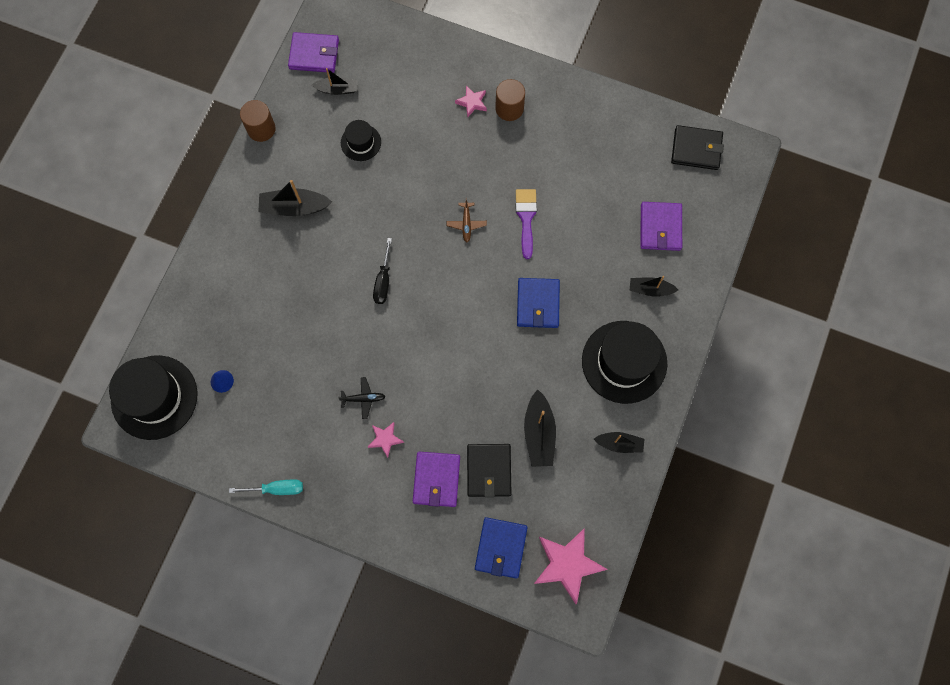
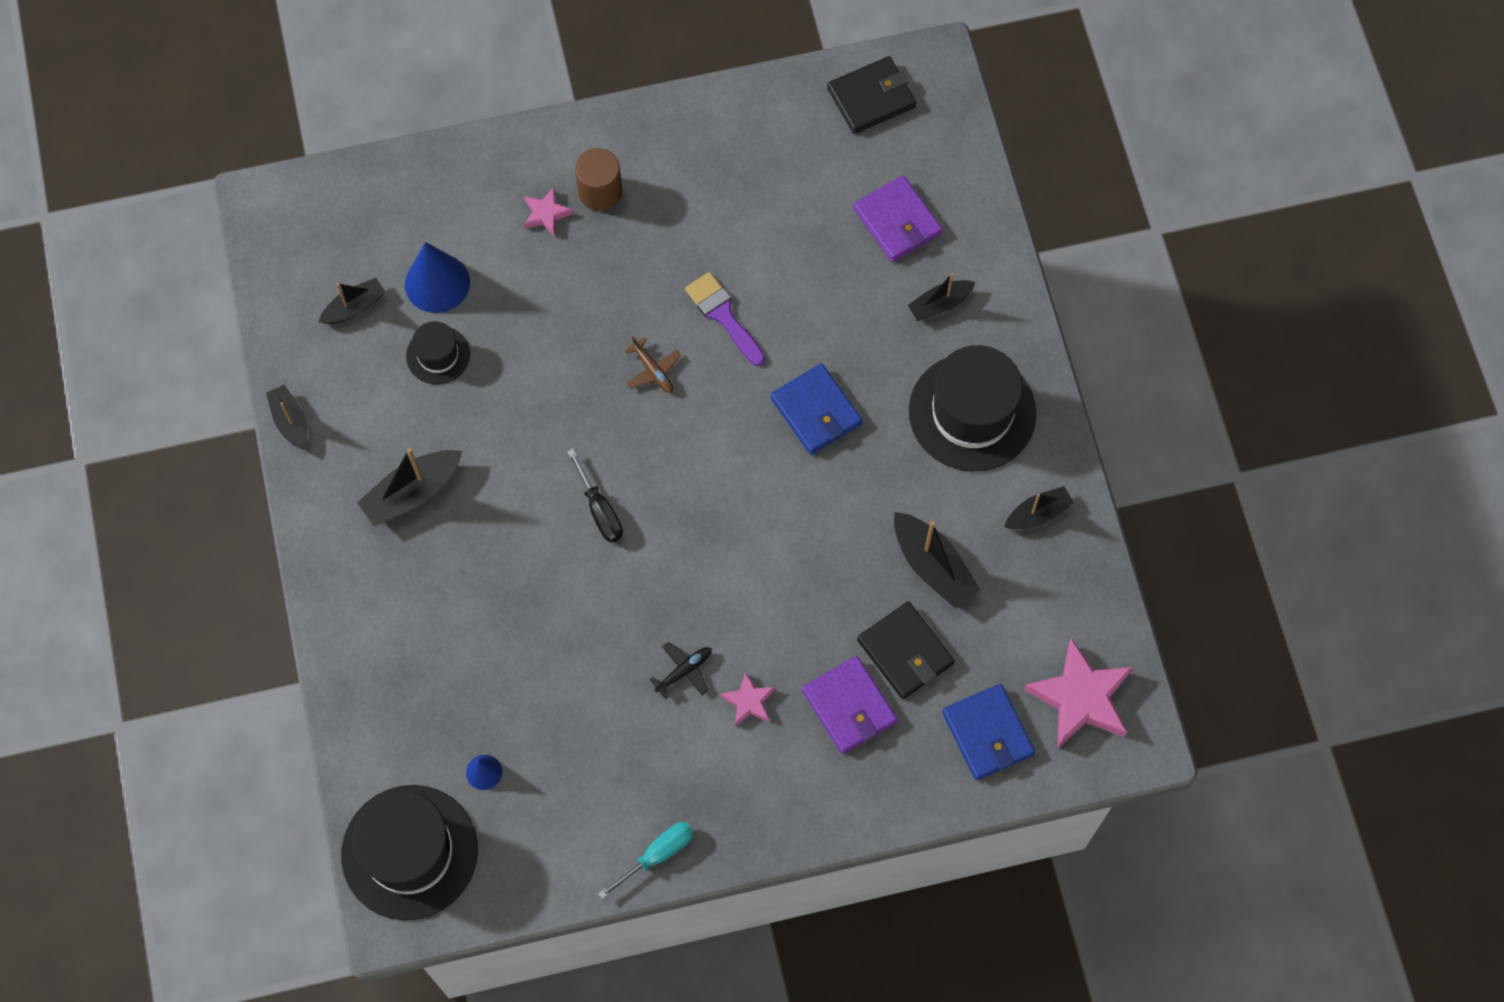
camera: 35 degrees left, 5 degrees down
brown cylinder [240,100,276,142] -> black boat [266,385,307,450]
purple wallet [288,32,339,73] -> none
none -> blue cone [405,242,470,313]

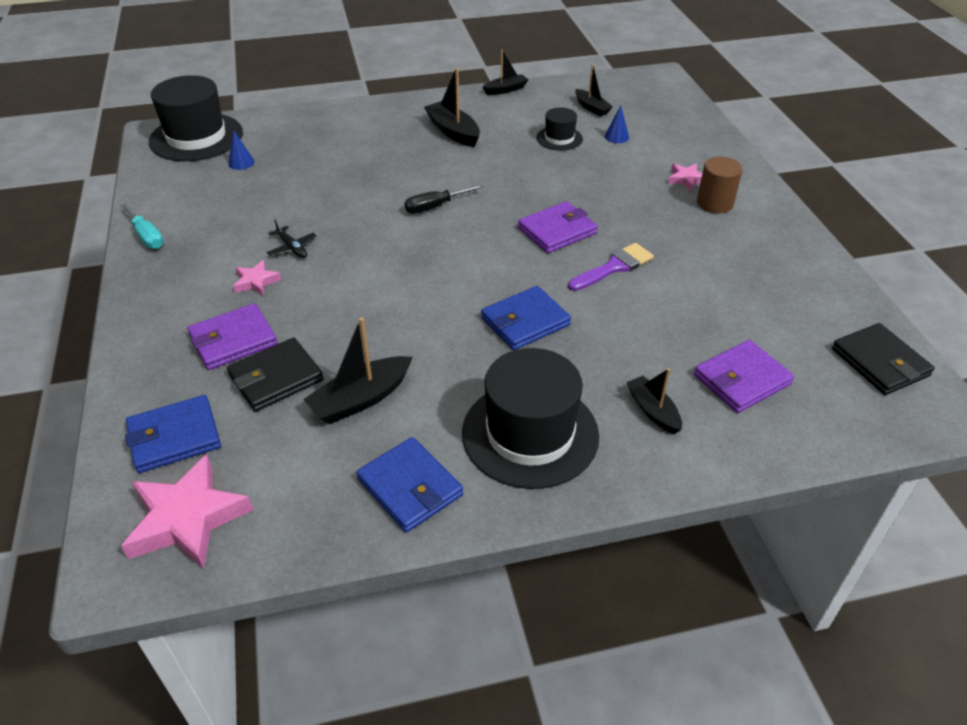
camera: 90 degrees right, 25 degrees down
blue cone [405,242,470,313] -> blue cone [604,105,629,143], size x0.52
brown plane [624,336,681,393] -> purple wallet [518,201,598,253]
black boat [1004,486,1074,529] -> blue wallet [356,437,463,532]

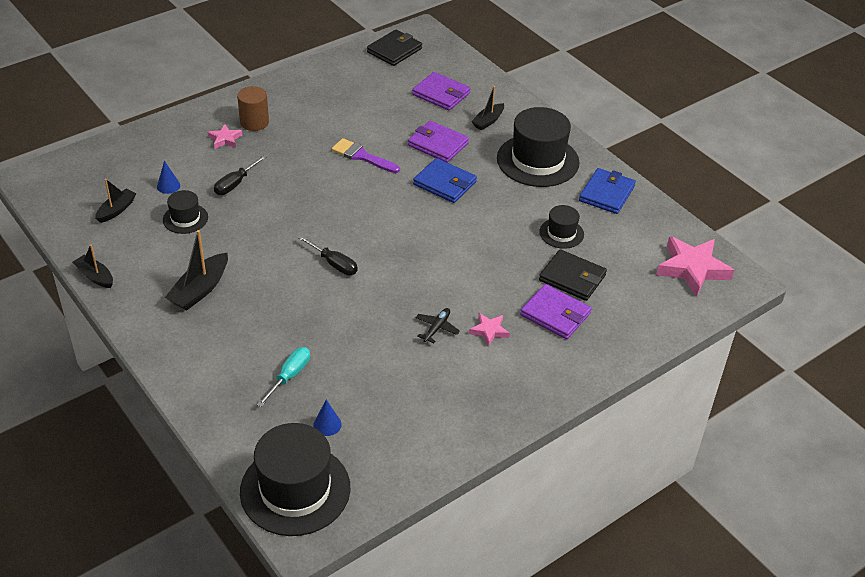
camera: 115 degrees left, 0 degrees up
turquoise screwdriver [120,202,163,249] -> turquoise screwdriver moved to [257,347,310,407]
blue wallet [125,395,221,473] -> none
black boat [303,317,413,424] -> black hat [539,205,584,249]
purple wallet [518,201,598,253] -> purple wallet moved to [408,121,469,163]
none -> black screwdriver [214,155,266,195]

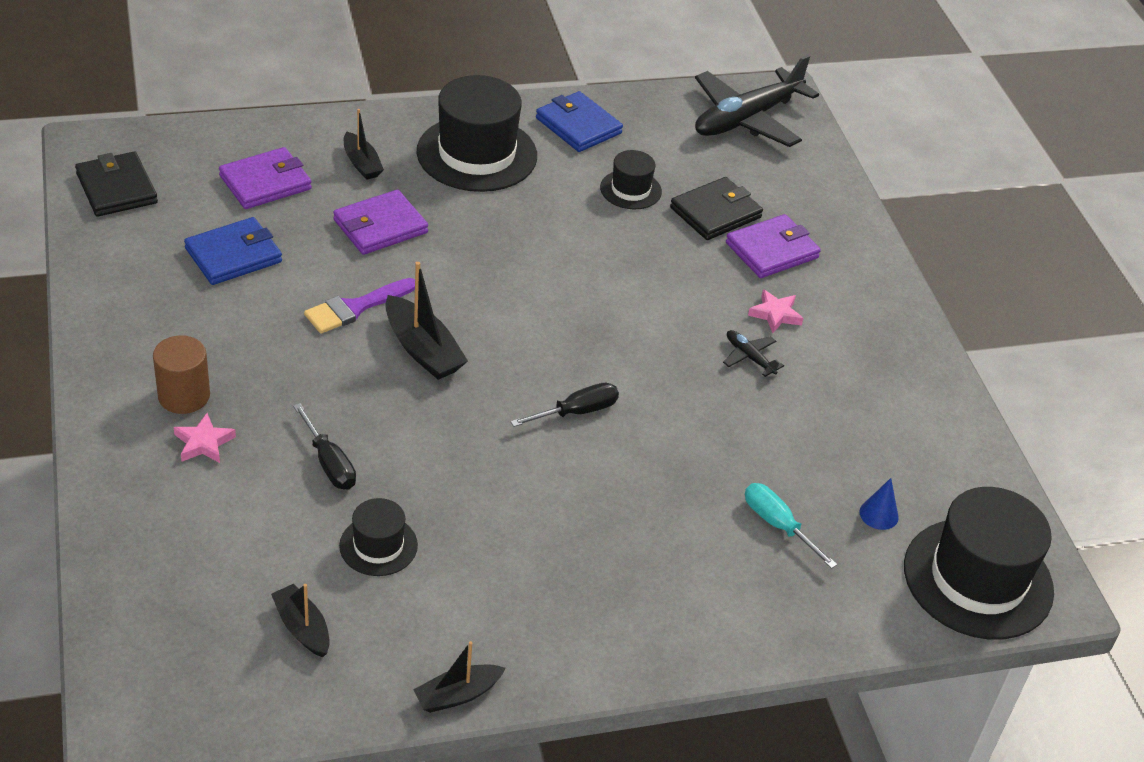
camera: 70 degrees left, 0 degrees up
blue cone [157,161,180,194] -> none
black boat [165,230,228,310] -> black boat moved to [385,262,468,380]
blue wallet [413,158,477,203] -> blue wallet moved to [184,217,282,285]
pink star [656,236,734,297] -> black plane [695,55,819,147]

